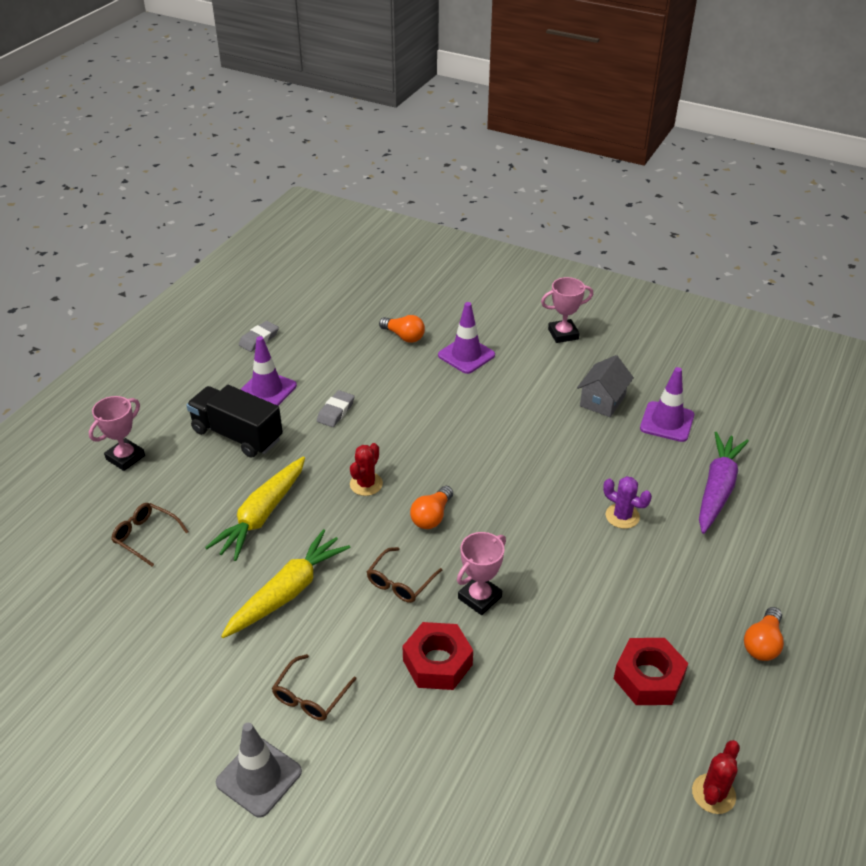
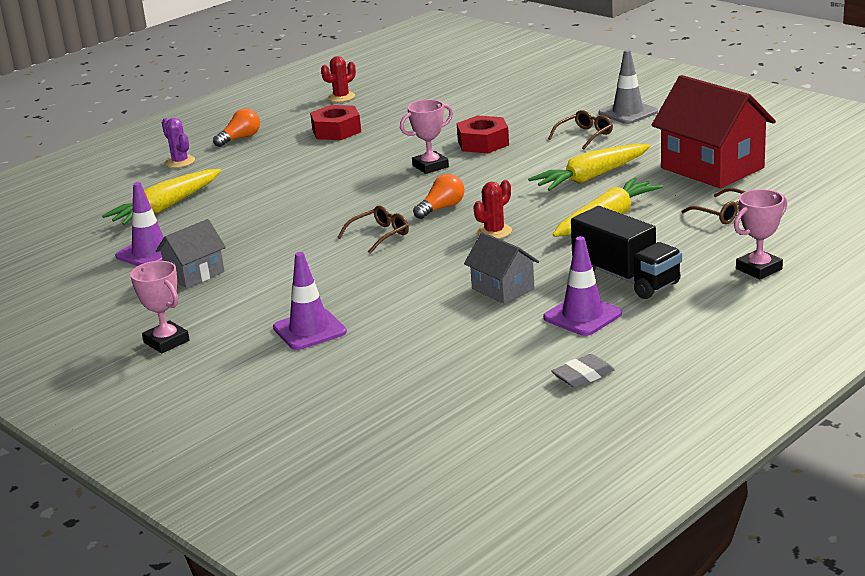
camera: 160 degrees left, 15 degrees down
grey eraser [317,390,355,427] -> grey house [464,232,539,304]
brown glasses [367,547,442,603] -> brown glasses moved to [337,205,409,254]
orange light bulb [379,315,425,343] -> none
pink trophy [541,277,593,343] -> pink trophy turned 45 degrees clockwise [130,261,189,353]
purple cactus [603,476,652,529] -> purple cactus moved to [162,118,195,168]
purple carrot [699,432,749,534] -> yellow carrot [102,169,221,225]
none -> red house [652,75,776,188]

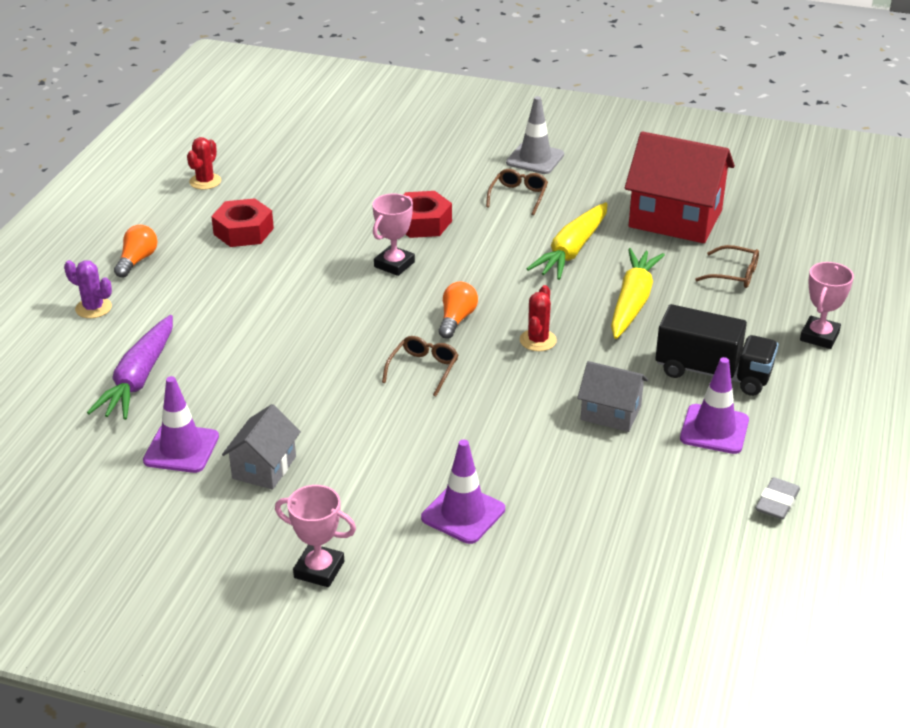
camera: 30 degrees left, 10 degrees up
yellow carrot [102,169,221,225] -> purple carrot [87,315,173,420]

